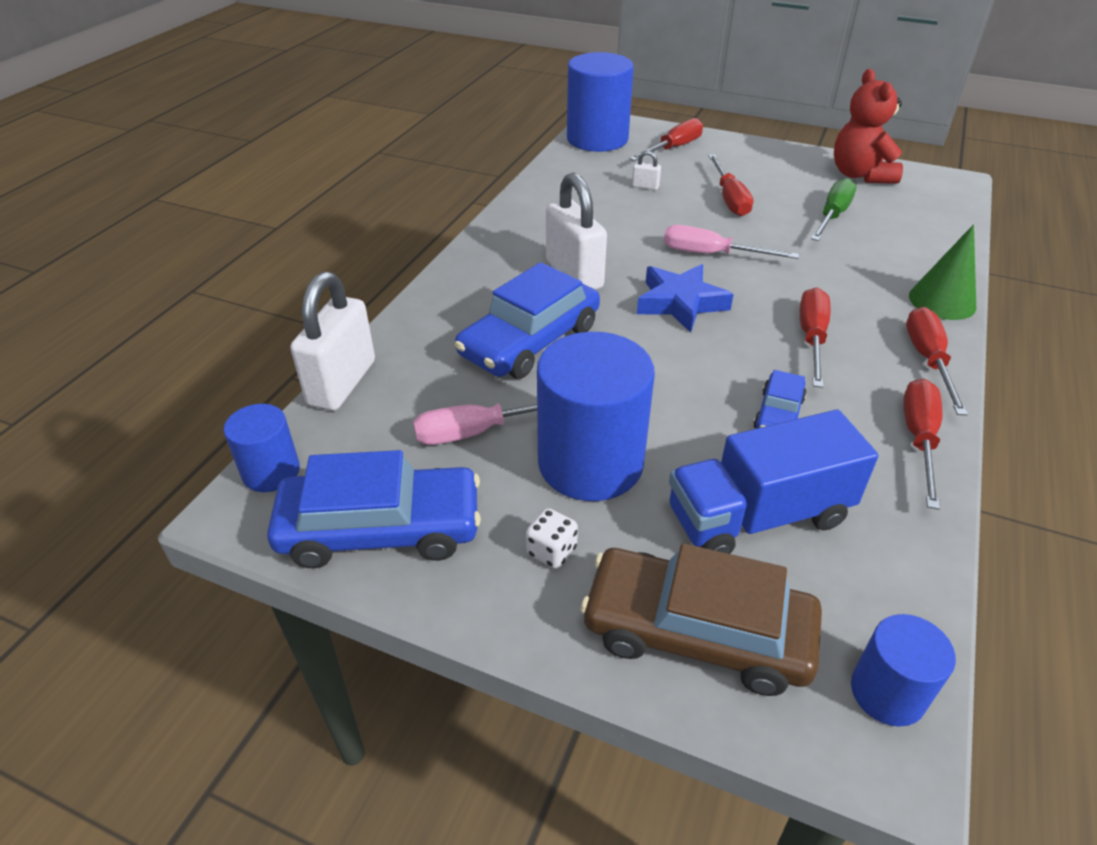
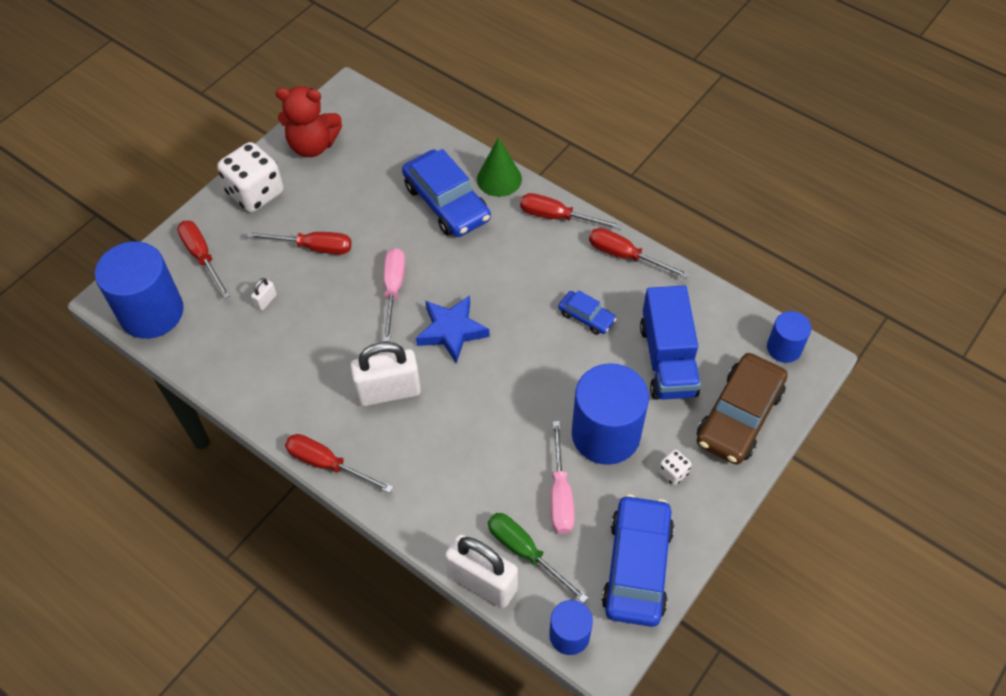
camera: 75 degrees left, 15 degrees up
blue car [455,262,600,379] -> blue car moved to [402,149,491,237]
pink screwdriver [664,225,799,259] -> pink screwdriver turned 150 degrees clockwise [383,248,405,342]
red screwdriver [800,287,830,388] -> red screwdriver moved to [285,434,393,493]
green screwdriver [811,178,857,241] -> green screwdriver moved to [488,513,588,603]
none -> white dice [217,142,283,212]

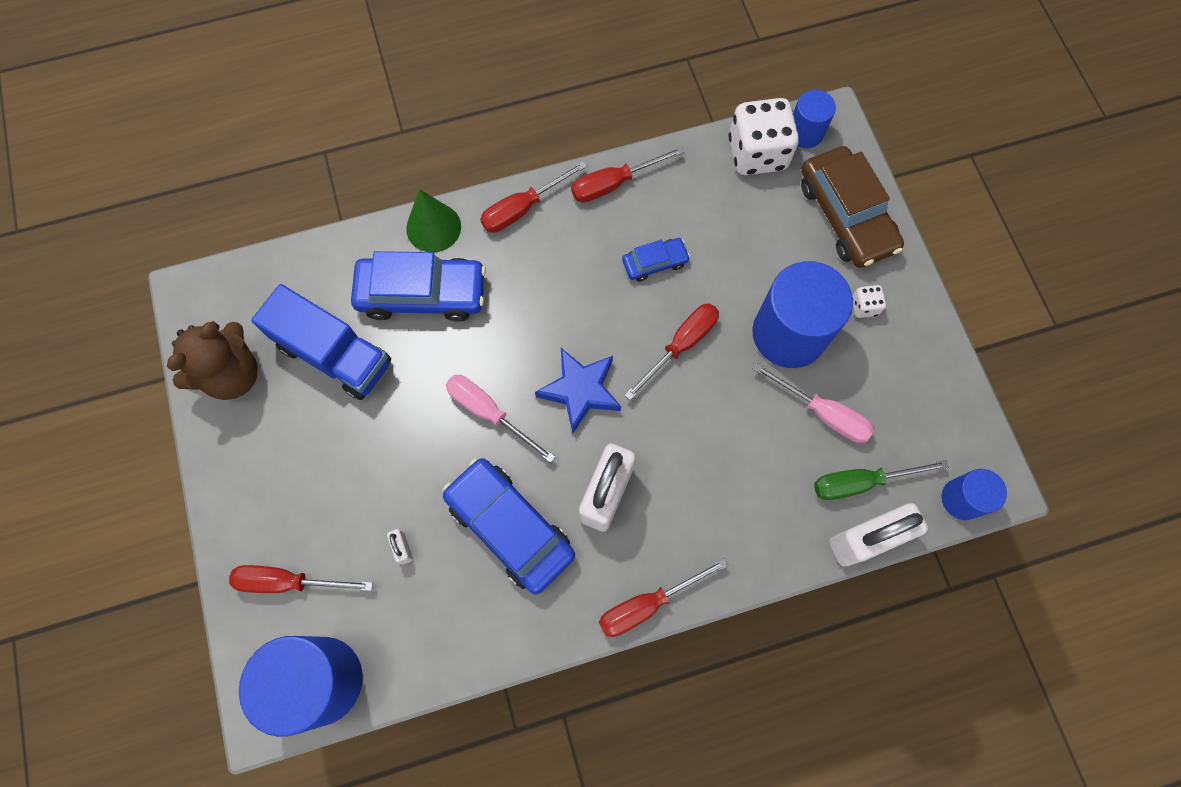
camera: 55 degrees left, 15 degrees up
white dice [217,142,283,212] -> white dice moved to [728,98,799,175]
red screwdriver [247,232,352,255] -> red screwdriver moved to [624,303,719,400]
red teddy bear [275,86,342,157] -> brown teddy bear [167,321,258,400]
blue car [602,494,674,627] -> blue car moved to [443,458,575,594]
blue truck [640,285,701,400] -> blue truck moved to [251,284,391,400]

